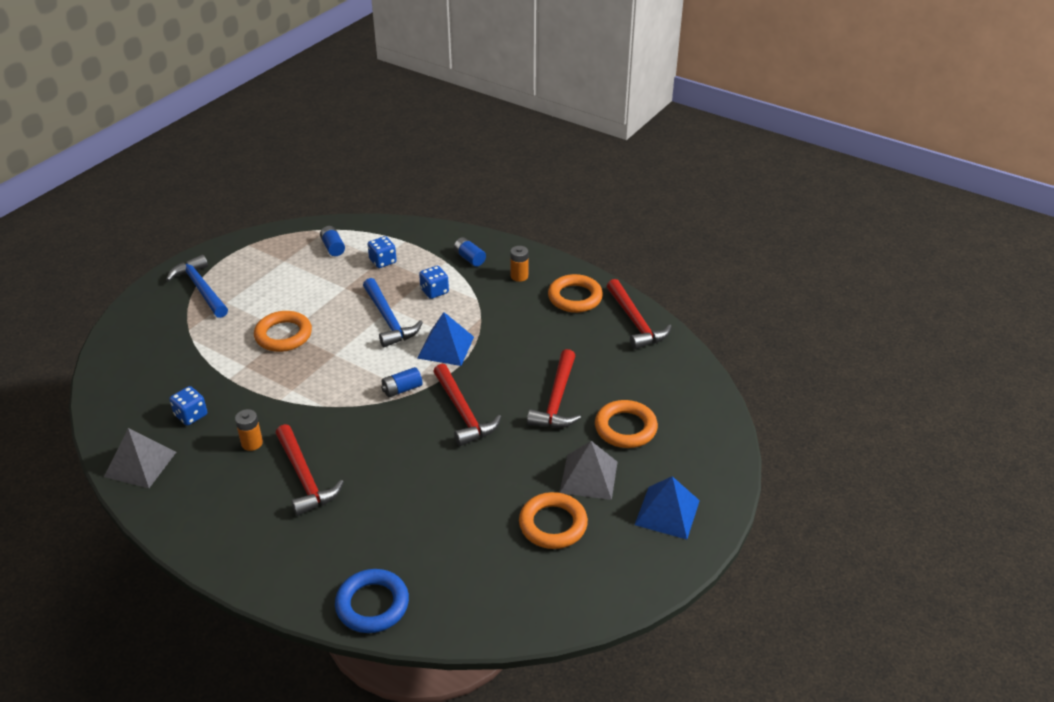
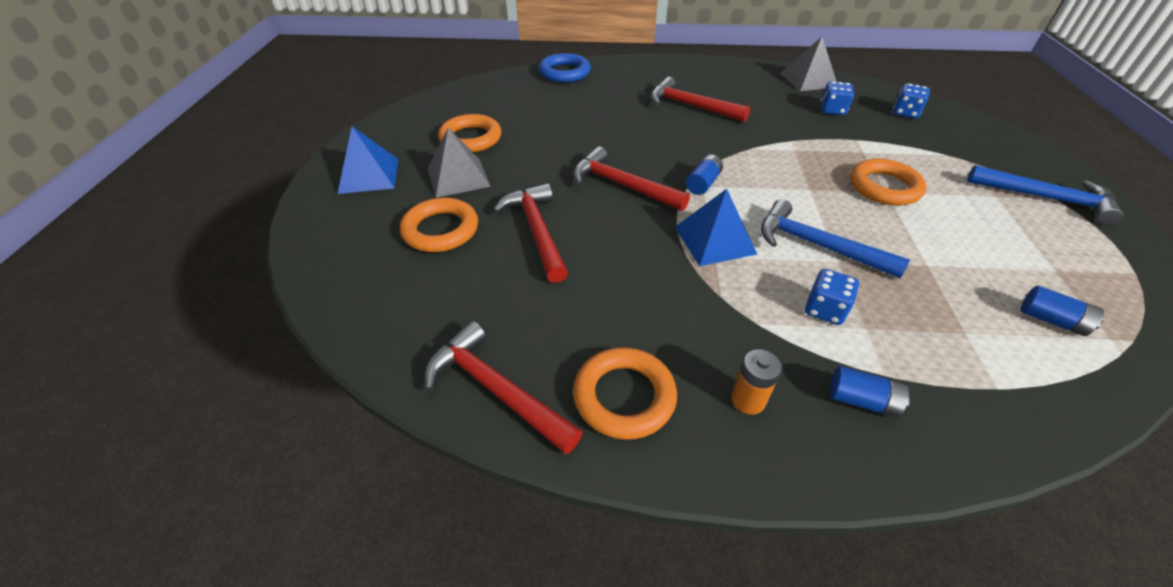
camera: 150 degrees right, 5 degrees up
orange battery [235,409,263,451] -> none
blue dice [367,236,397,268] -> blue dice moved to [893,83,930,119]

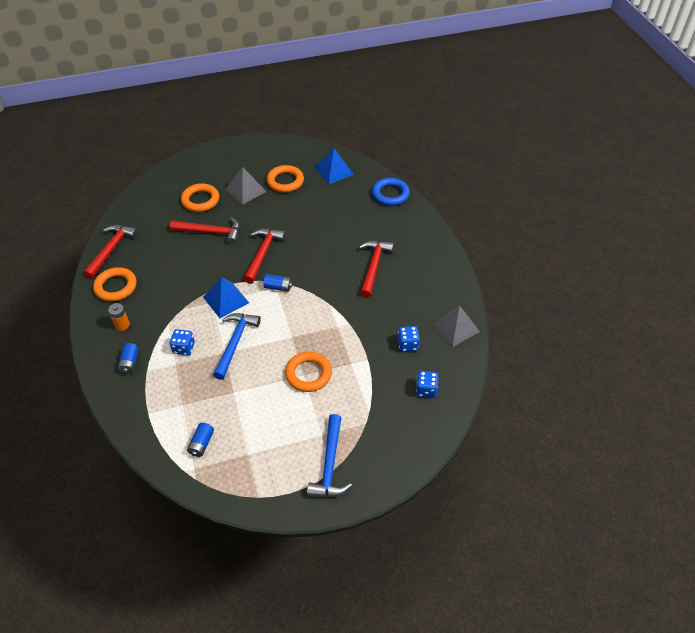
camera: 70 degrees right, 5 degrees up
blue pyramid [338,127,398,194] -> blue pyramid moved to [315,148,354,184]
red hammer [494,183,568,283] -> red hammer turned 45 degrees clockwise [170,217,240,244]

